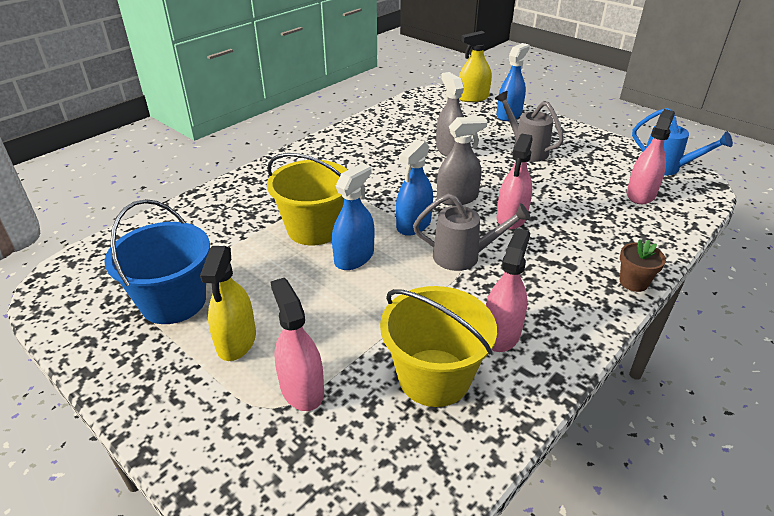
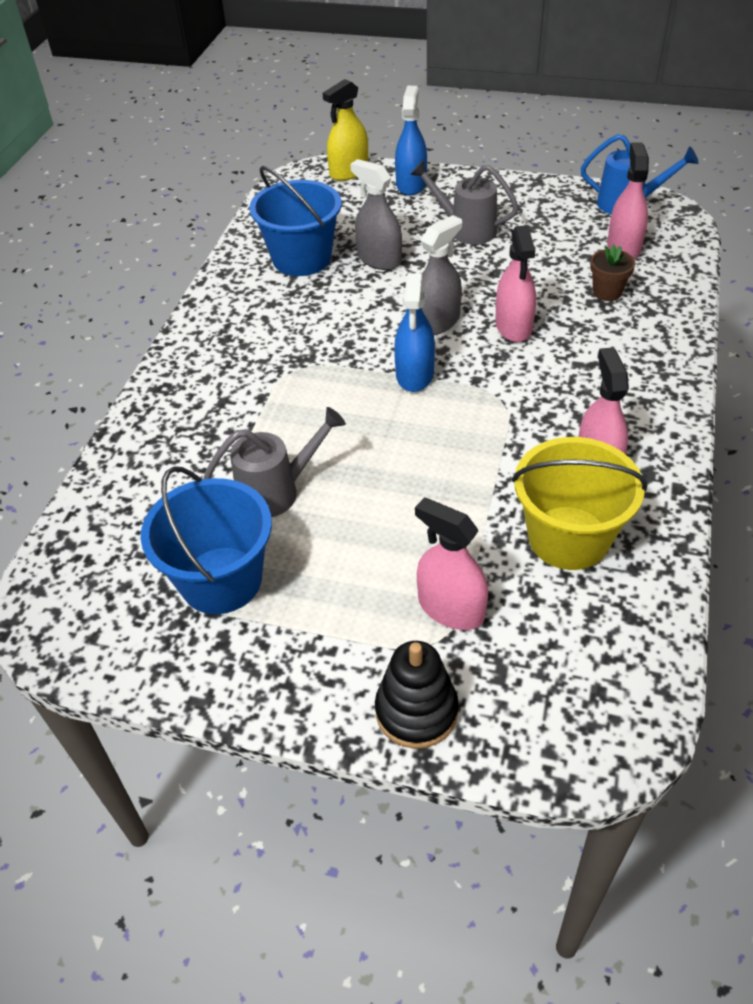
camera: 25 degrees left, 10 degrees up
yellow spray bottle [200,246,256,361] -> none
yellow bucket [267,153,347,245] -> none
blue spray bottle [332,163,374,270] -> none
grey watering can [413,194,531,271] -> grey watering can moved to [204,407,346,517]
brown flower pot [620,239,666,292] -> brown flower pot moved to [590,244,635,301]
none -> blue bucket [249,166,342,276]
none -> black stacking toy [375,641,459,749]

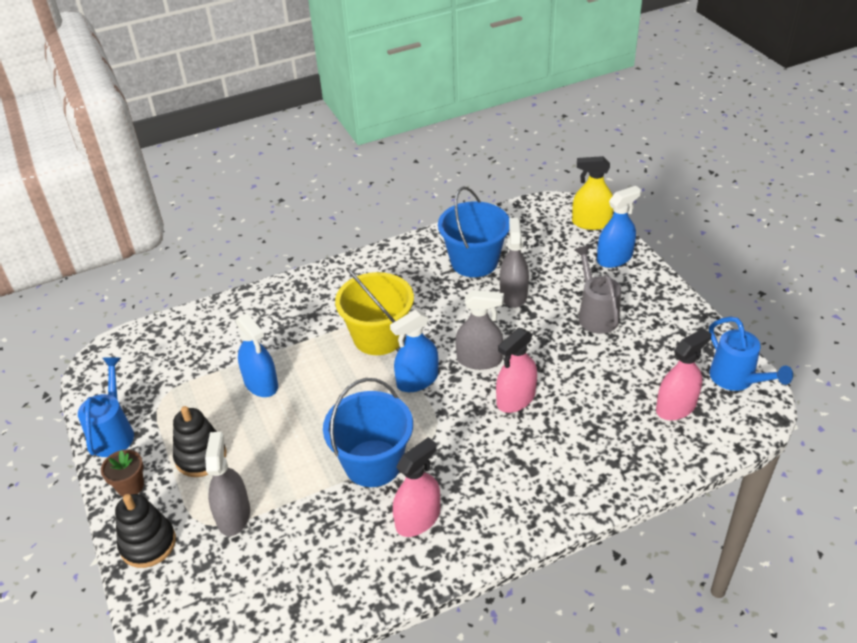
camera: 50 degrees right, 5 degrees down
blue bucket [141,466,272,614] -> blue bucket moved to [323,378,413,487]
grey watering can [204,407,346,517] -> blue spray bottle [236,313,278,397]
pink spray bottle [415,497,488,630] -> grey spray bottle [205,432,250,536]
yellow bucket [512,437,648,570] -> yellow bucket moved to [335,267,414,355]
brown flower pot [590,244,635,301] -> brown flower pot moved to [101,450,144,496]
none -> blue watering can [78,357,134,457]
none -> black stacking toy [173,406,226,477]

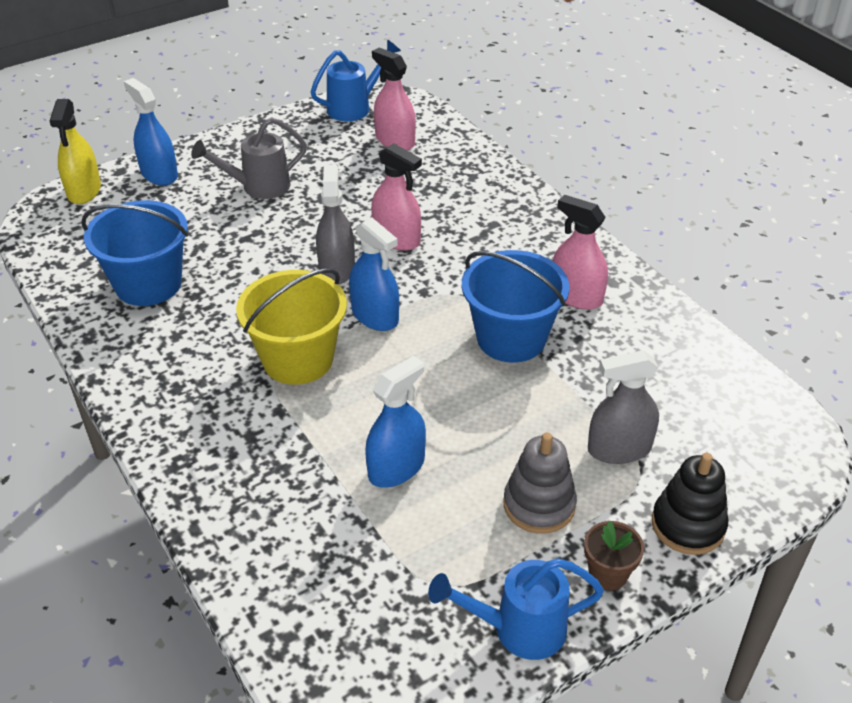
camera: 100 degrees left, 0 degrees up
black stacking toy [173,406,226,477] -> grey stacking toy [503,432,577,534]
grey spray bottle [500,218,529,308] -> none

